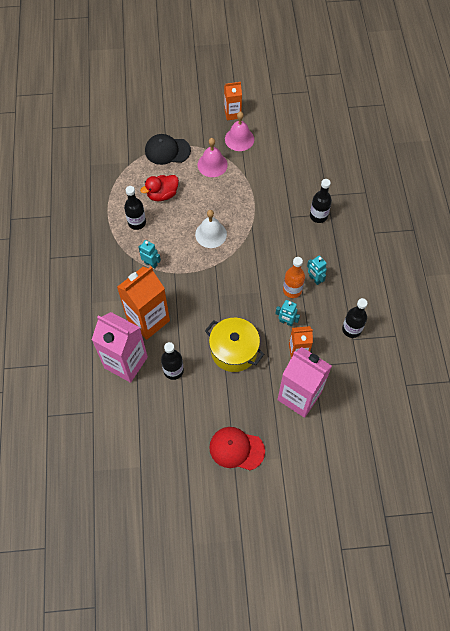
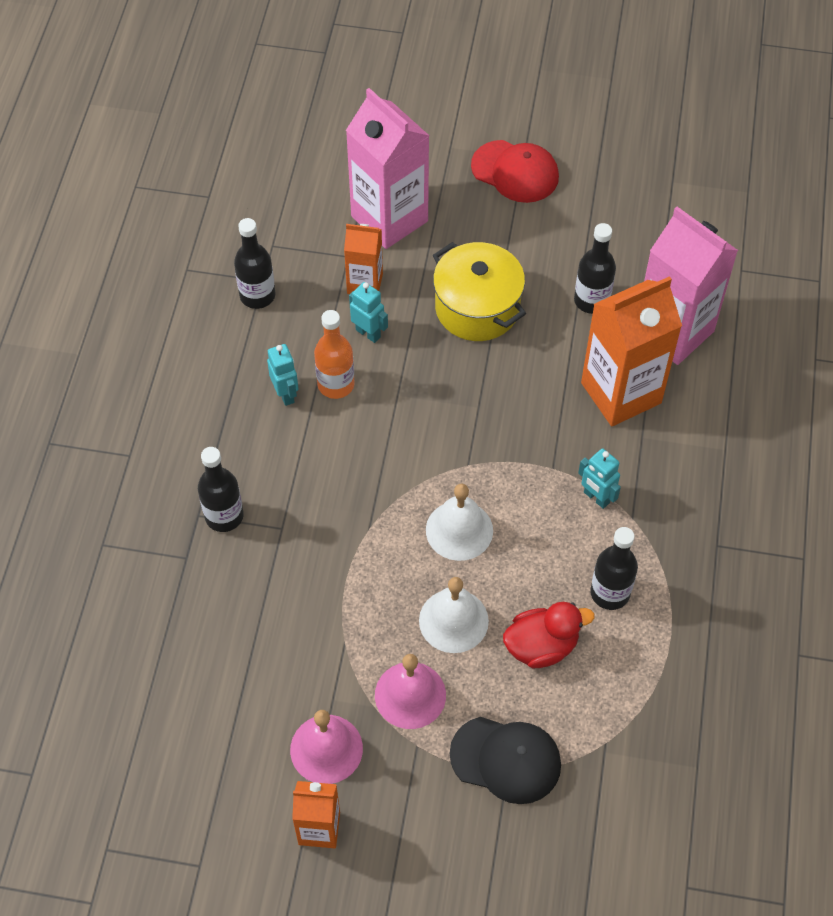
camera: 165 degrees left, 5 degrees down
none -> white bell [419,577,489,653]

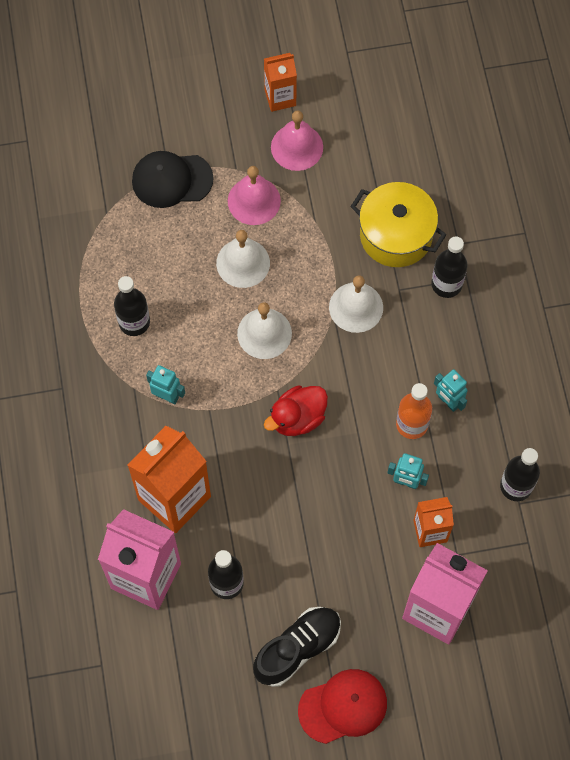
camera: 160 degrees right, 10 degrees up
yellow pot [433,242,526,341] -> yellow pot moved to [350,182,446,267]
red cap [471,140,559,203] -> red cap turned 150 degrees clockwise [298,669,387,744]
red duck [503,602,594,668] -> red duck moved to [264,386,328,436]
none -> black shoe [253,607,341,687]
none -> white bell [329,275,383,333]

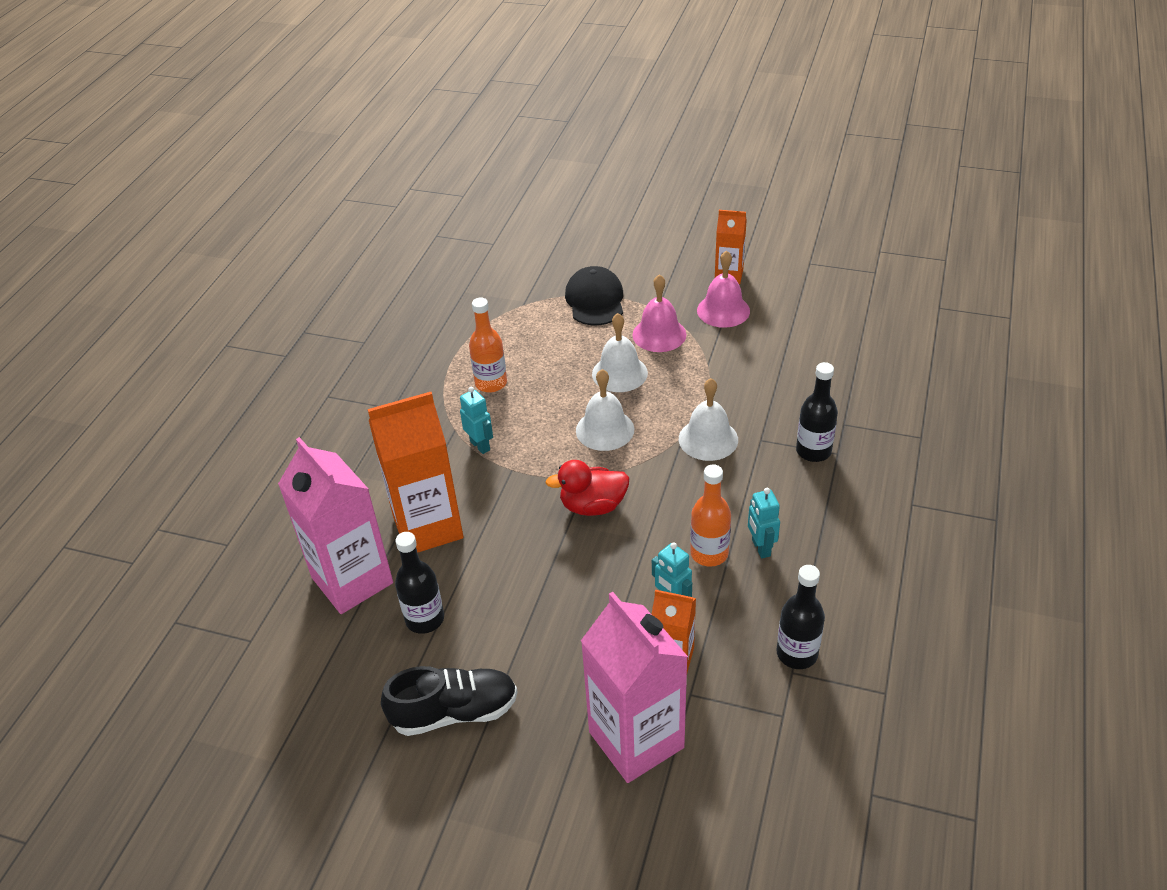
camera: 30 degrees right, 25 degrees down
black bottle [114,276,150,336] -> orange bottle [469,297,507,393]
black cap [132,151,214,208] -> black cap turned 60 degrees clockwise [565,266,623,325]
red cap [298,669,387,744] -> none
yellow pot [350,182,446,267] -> none

